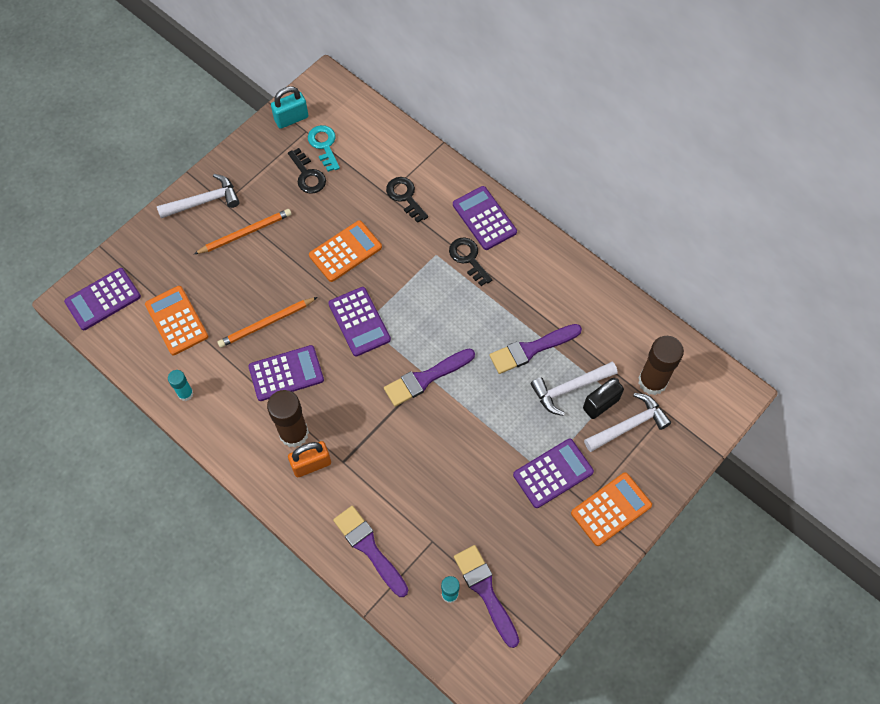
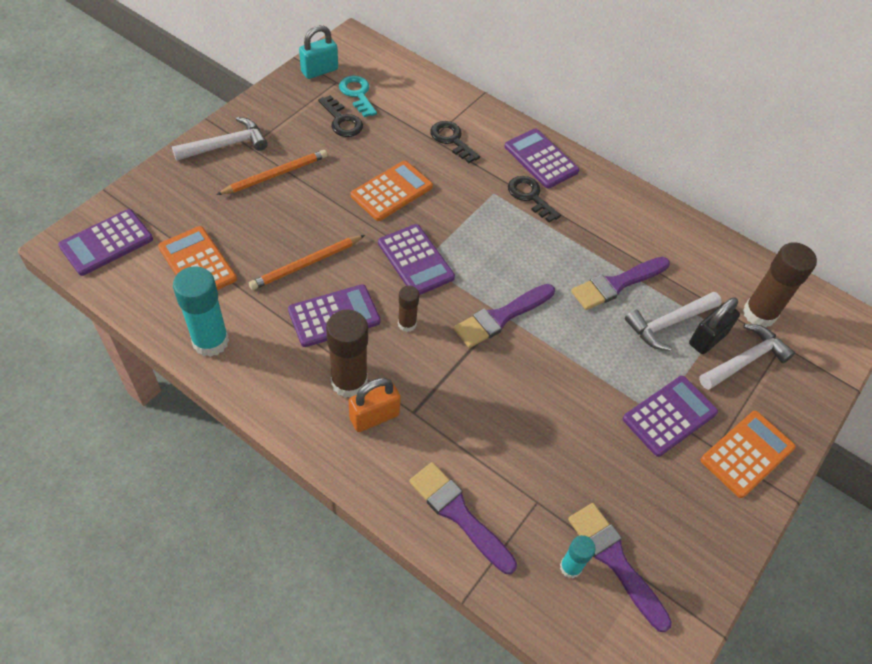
camera: 10 degrees left, 10 degrees down
turquoise glue stick [168,370,194,401] -> turquoise glue stick [173,266,229,357], size x1.84
none -> brown glue stick [398,286,419,332]

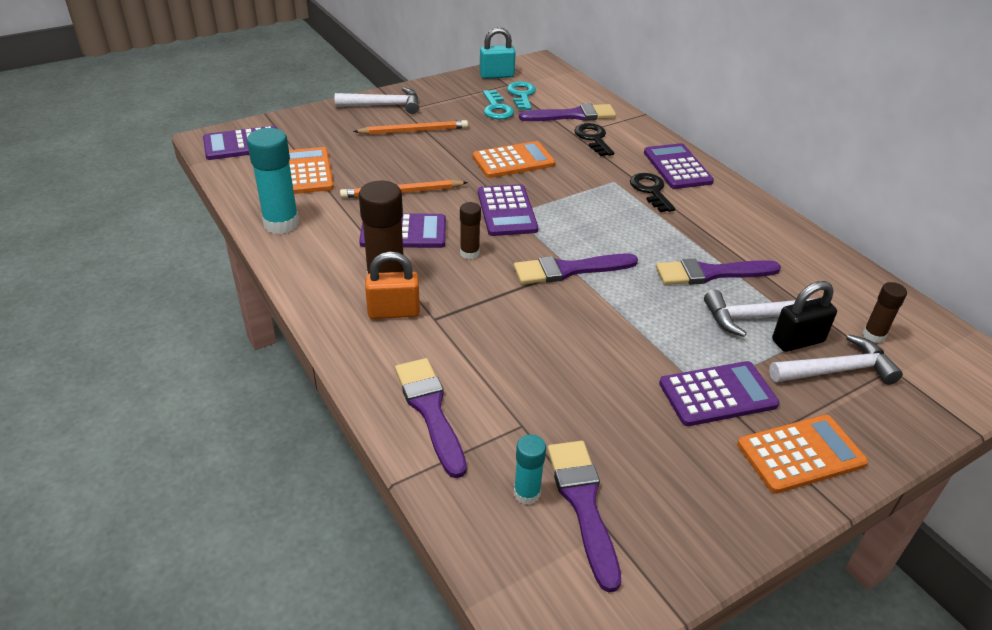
camera: 25 degrees right, 15 degrees down
black key [318,95,363,137] -> turquoise key [483,90,514,120]
brown glue stick [743,242,817,327] -> brown glue stick [863,282,907,343], size x0.54
none -> purple brush [519,103,616,121]

